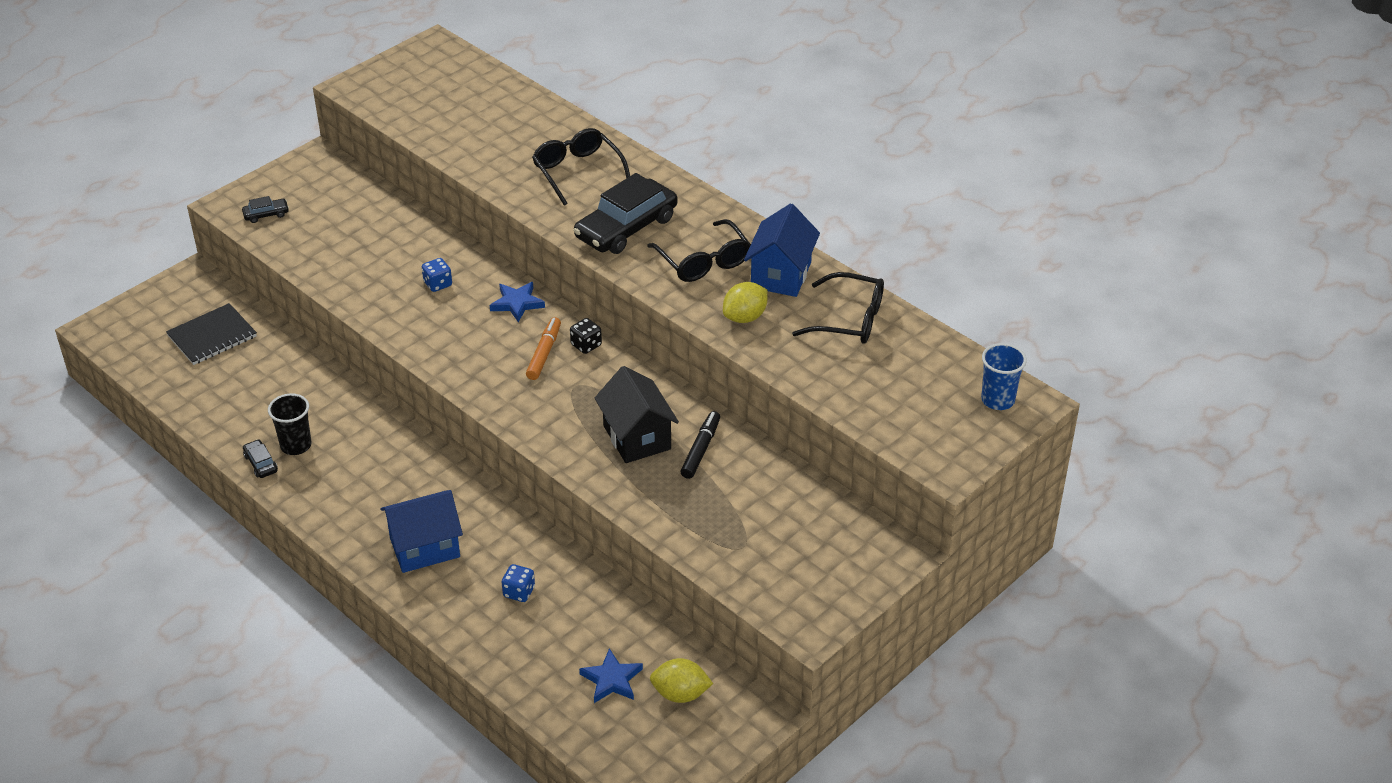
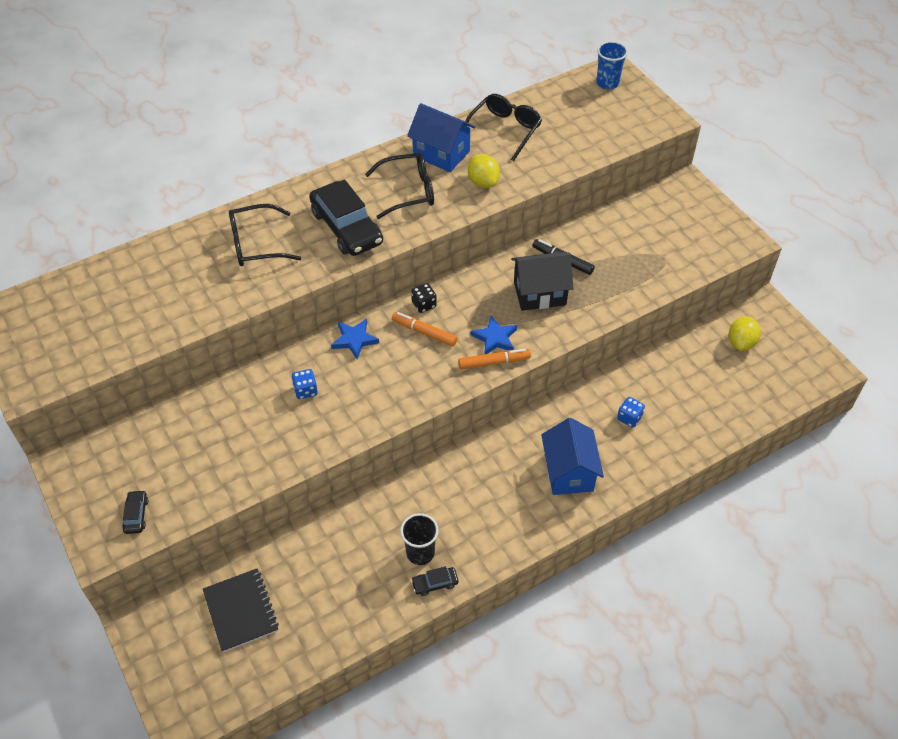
camera: 75 degrees left, 10 degrees up
blue star [579,648,643,703] -> blue star moved to [471,315,517,355]
none -> orange marker [458,349,531,370]

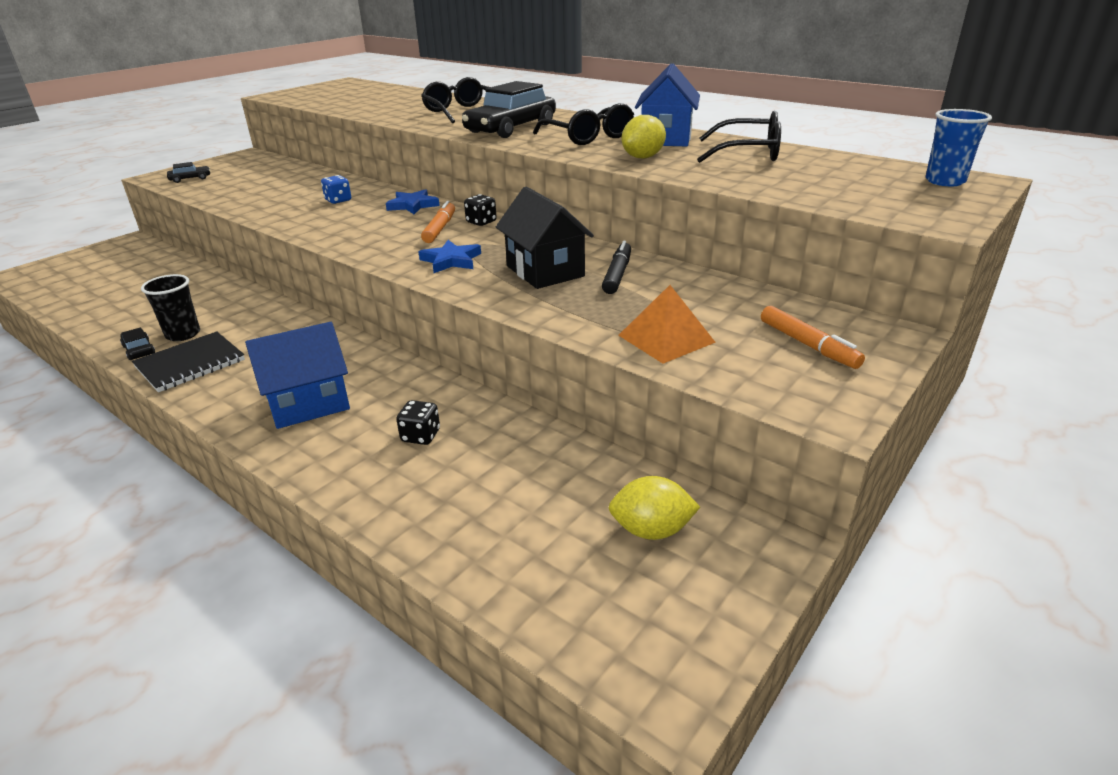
camera: 70 degrees right, 20 degrees down
black notebook [203,568,279,652] -> black notebook moved to [132,331,245,392]
orange marker [458,349,531,370] -> orange marker moved to [761,306,865,369]
blue dice [617,397,645,427] -> black dice [396,400,440,445]
none -> orange pyramid [618,285,716,364]

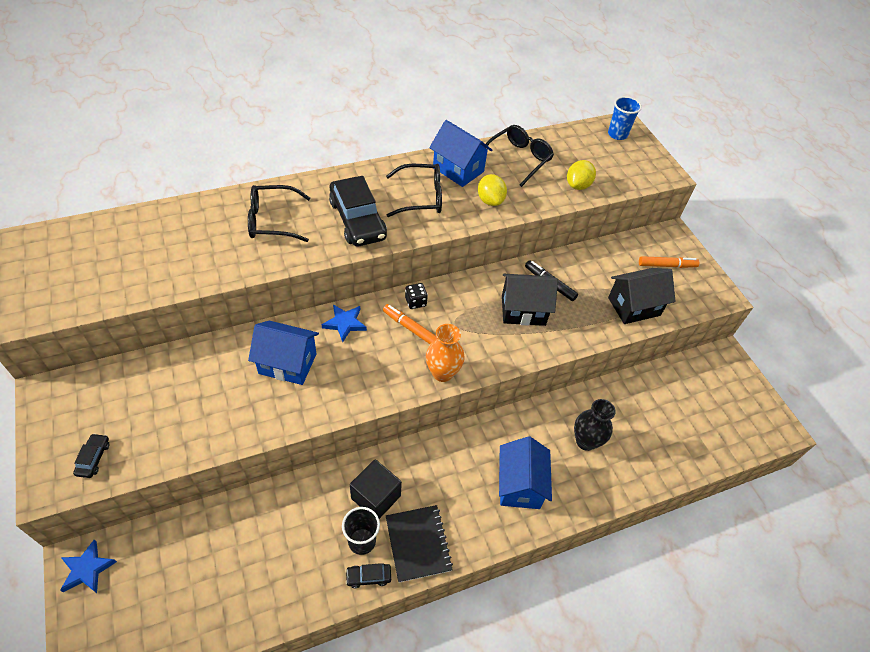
camera: 65 degrees left, 20 degrees up
blue dice [321,175,351,204] -> blue house [248,321,319,385]
black dice [396,400,440,445] -> black vase [574,399,616,451]
blue star [419,240,481,273] -> blue star moved to [60,540,117,593]
yellow lemon [609,476,700,540] -> yellow lemon moved to [567,160,596,190]
orange pyramid [618,285,716,364] -> black house [608,268,675,324]
none -> black cube [350,459,402,519]
none -> orange vase [426,324,465,382]

